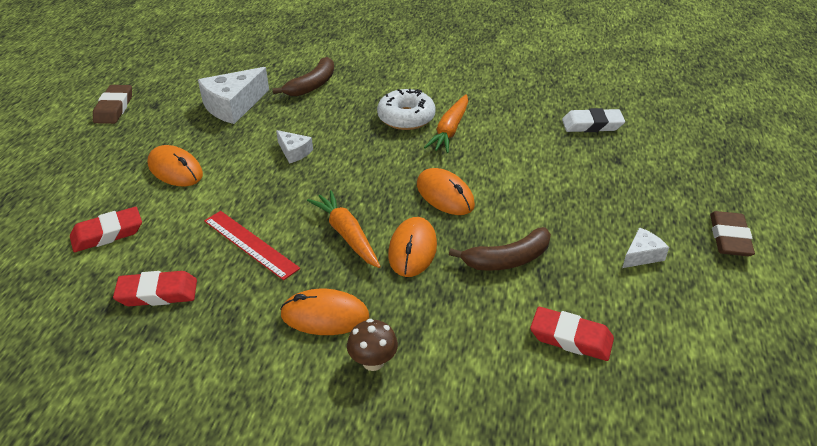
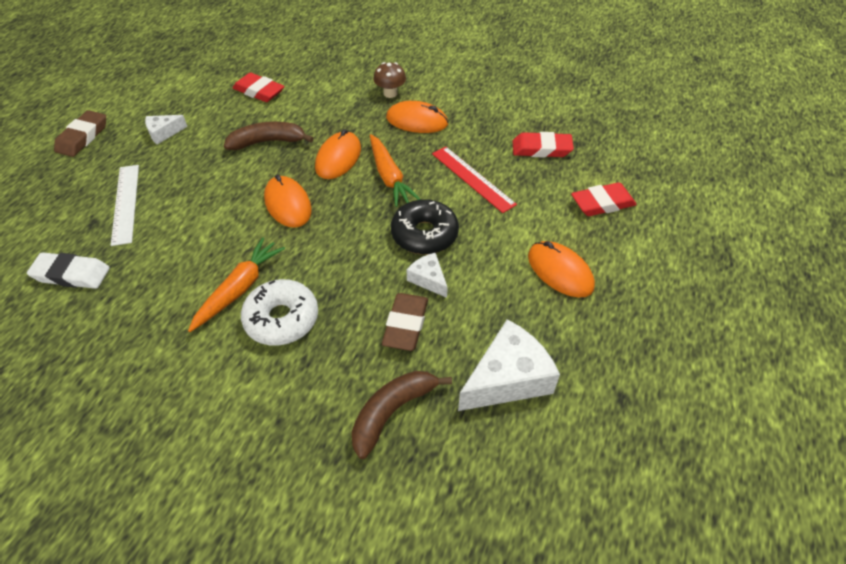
camera: 170 degrees left, 10 degrees up
brown eraser [93,85,132,124] -> brown eraser moved to [382,293,428,351]
none -> white ruler [111,165,139,246]
none -> black donut [391,199,459,255]

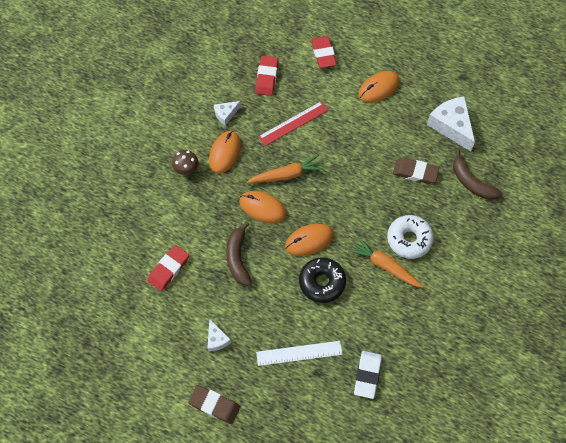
camera: 85 degrees left, 15 degrees up
black donut [391,199,459,255] -> black donut moved to [299,258,346,303]
white cheese [407,253,448,298] -> white cheese moved to [214,101,241,126]

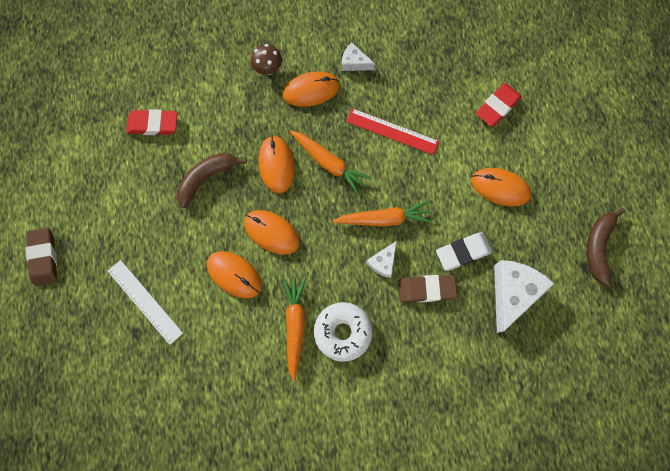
camera: 55 degrees right, 10 degrees up
white cheese [207,319,231,352] -> white cheese moved to [366,241,397,278]
red eraser [255,56,278,96] -> none
black donut [299,258,346,303] -> orange mouse [207,251,262,298]
white eraser [354,351,382,399] -> white eraser moved to [436,232,492,271]
brown eraser [393,158,439,184] -> brown eraser turned 75 degrees counterclockwise [399,275,457,303]
brown banana [453,149,502,200] -> brown banana moved to [587,207,625,286]
none -> orange carrot [333,201,432,227]

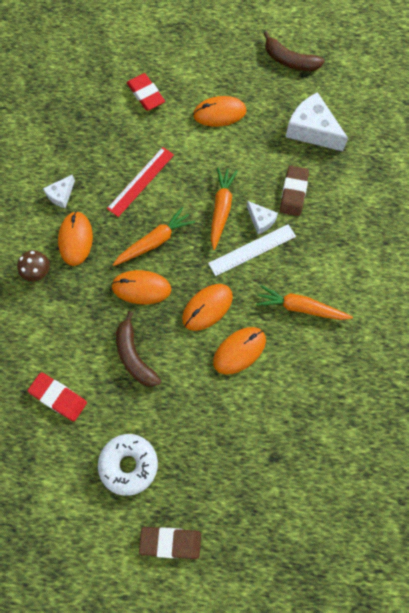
camera: 75 degrees left, 5 degrees down
white ruler [108,260,183,345] -> white ruler moved to [208,224,296,276]
red eraser [126,109,178,135] -> red eraser turned 75 degrees counterclockwise [28,372,87,421]
white donut [314,302,372,362] -> white donut moved to [98,434,158,496]
white eraser [436,232,492,271] -> none
orange mouse [471,168,531,207] -> orange mouse turned 45 degrees clockwise [193,96,246,127]

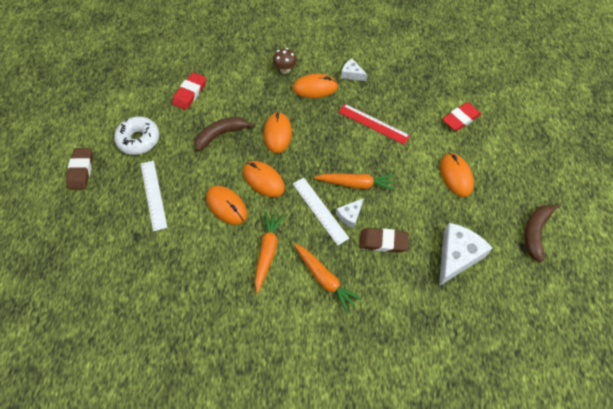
camera: 85 degrees right, 10 degrees down
orange carrot [113,207,195,266] -> orange carrot moved to [294,243,362,313]
none -> white ruler [141,160,168,231]

